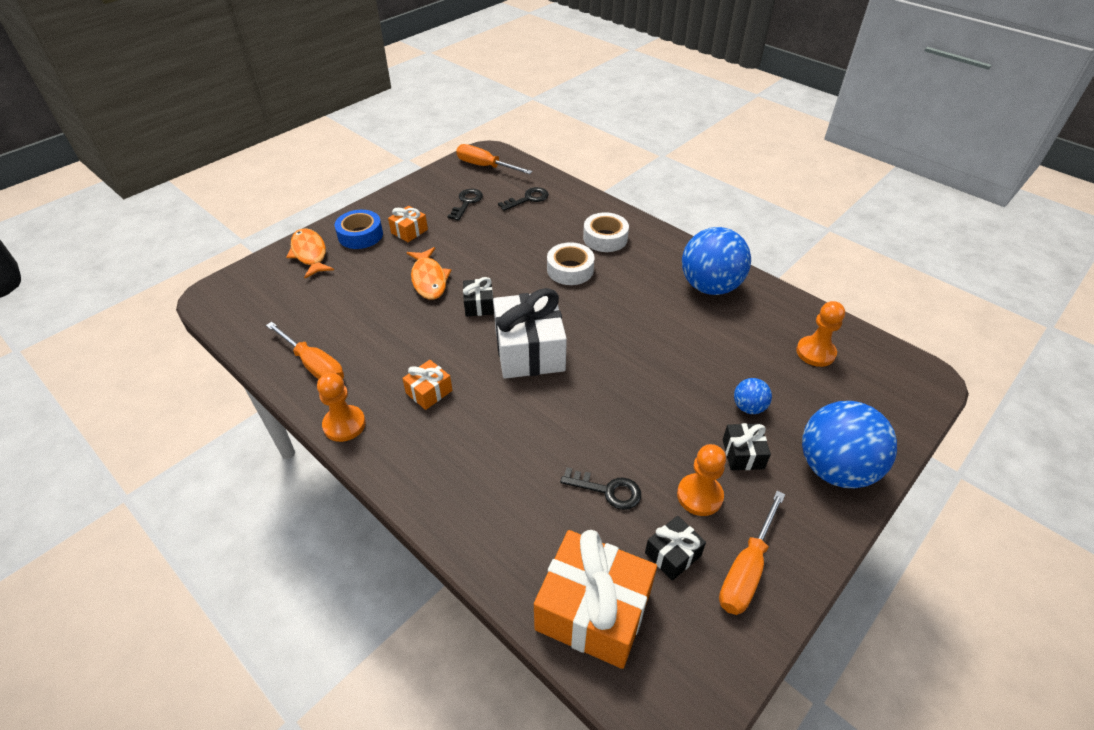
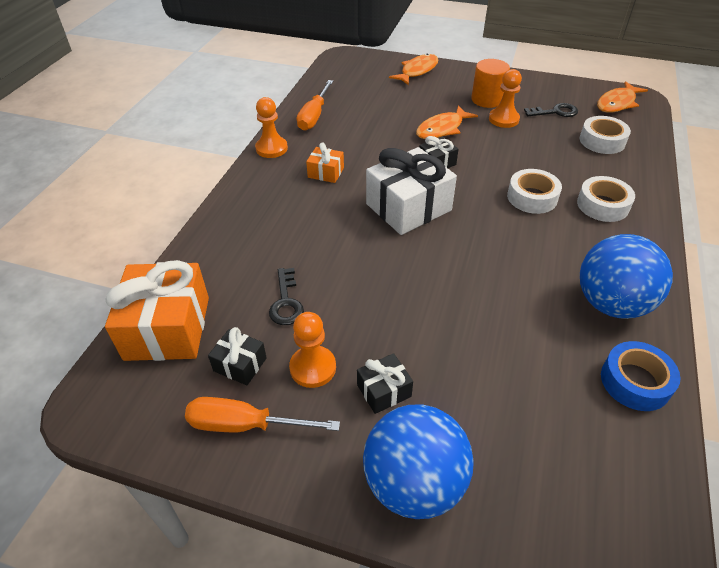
camera: 65 degrees right, 0 degrees up
blue tape [335,210,383,249] -> blue tape moved to [601,341,680,411]
orange gift [388,206,428,242] -> orange cylinder [471,59,510,108]
orange screwdriver [456,144,533,174] -> orange fish [597,81,648,113]
black key [498,187,549,211] -> white tape [580,116,631,154]
blue ball [734,378,772,414] -> none
orange pawn [796,301,845,367] -> orange pawn moved to [489,69,522,128]

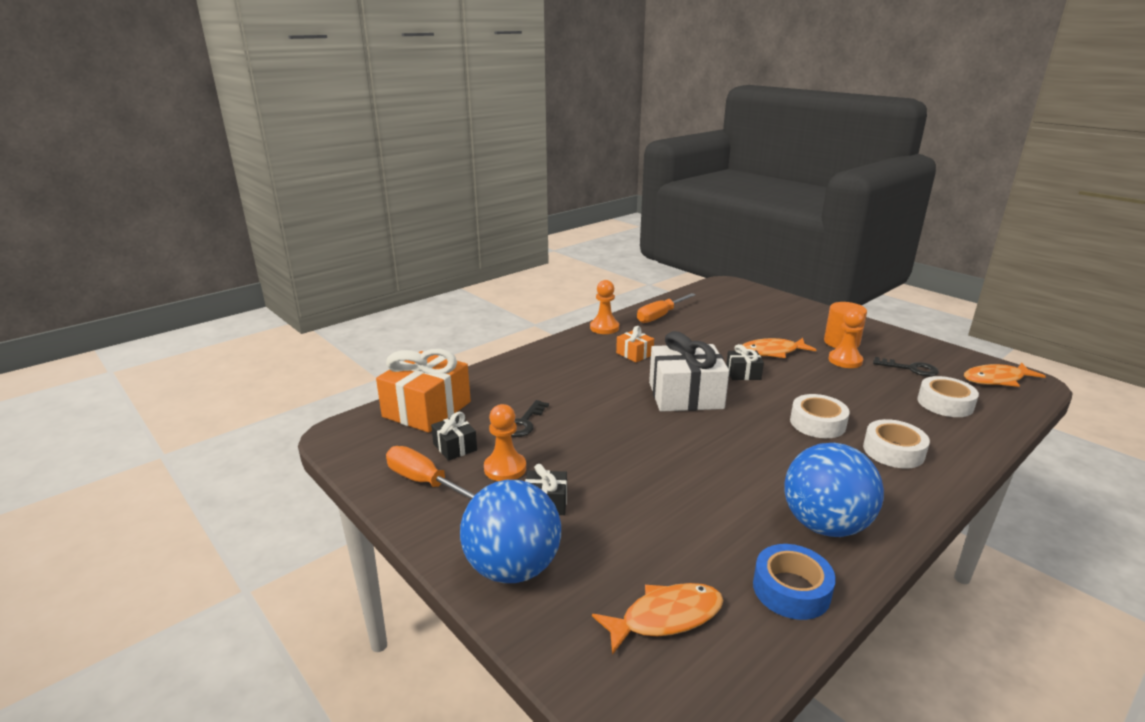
camera: 30 degrees right, 20 degrees down
orange fish [389,53,438,85] -> orange fish moved to [592,583,723,655]

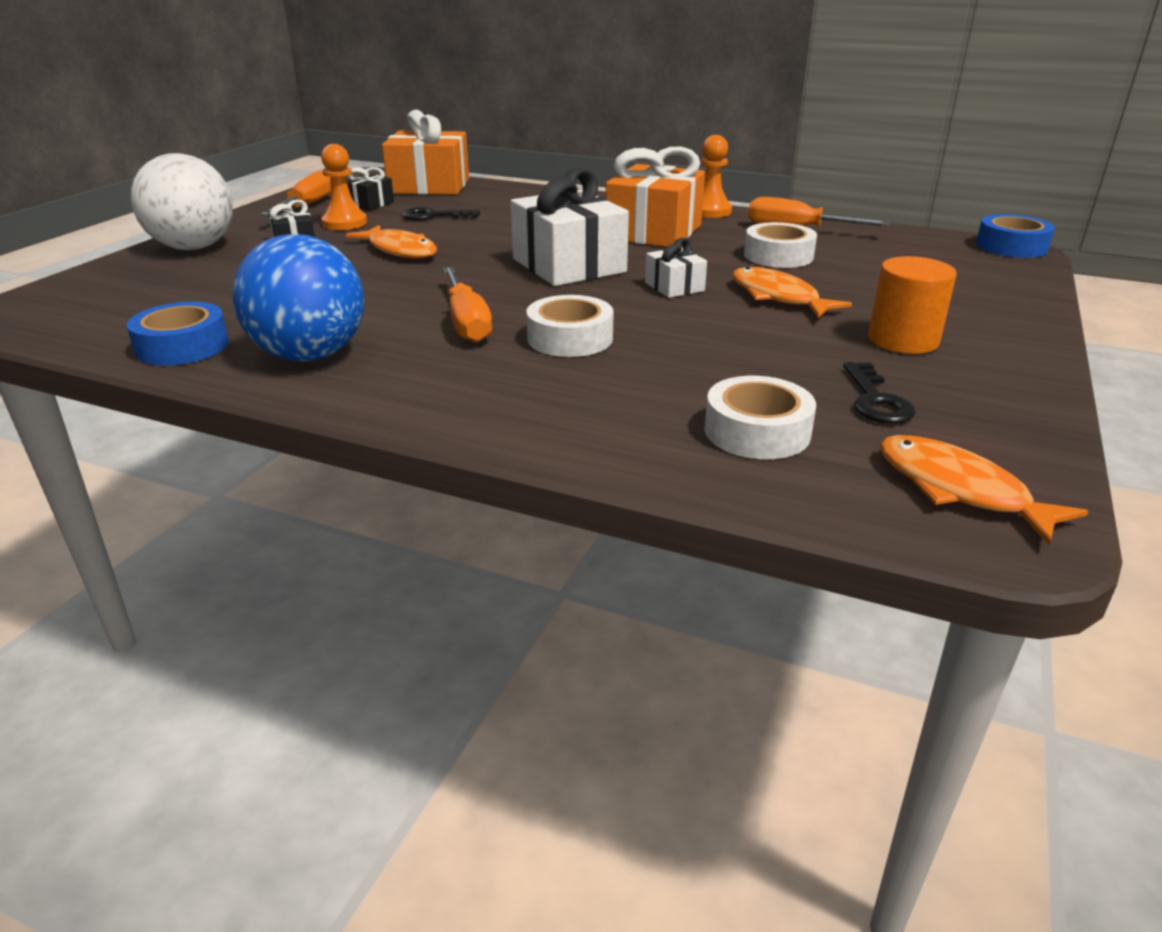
camera: 65 degrees right, 5 degrees up
blue ball [460,480,561,583] -> white ball [131,153,233,250]
orange fish [592,583,723,655] -> orange fish moved to [346,225,437,258]
orange gift [616,326,654,362] -> orange gift [606,147,705,247], size x2.06
black gift [726,344,764,380] -> white gift [645,238,707,298]
orange pawn [828,308,865,368] -> none
white tape [863,419,930,469] -> white tape moved to [744,222,817,268]
none -> orange screwdriver [443,267,492,343]
none -> blue tape [976,214,1055,258]

